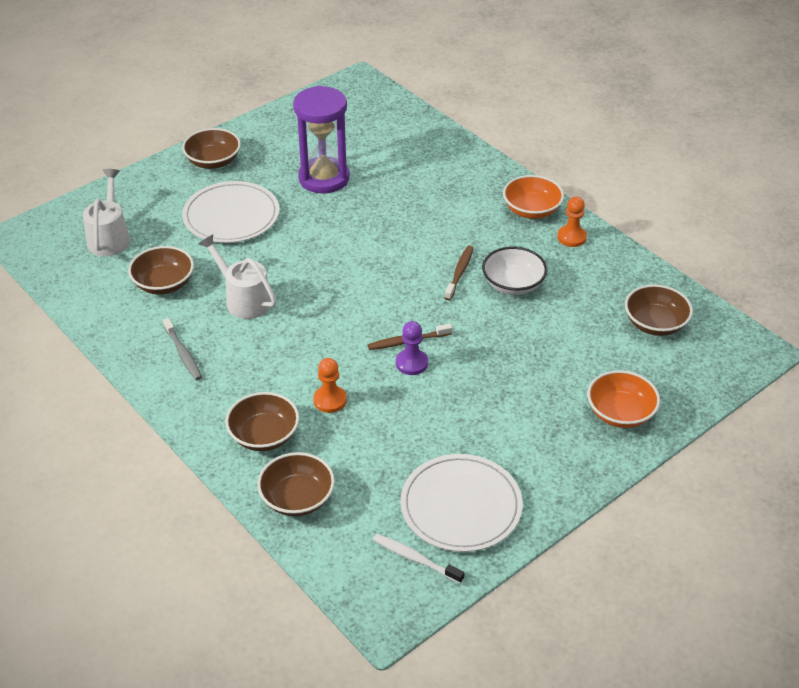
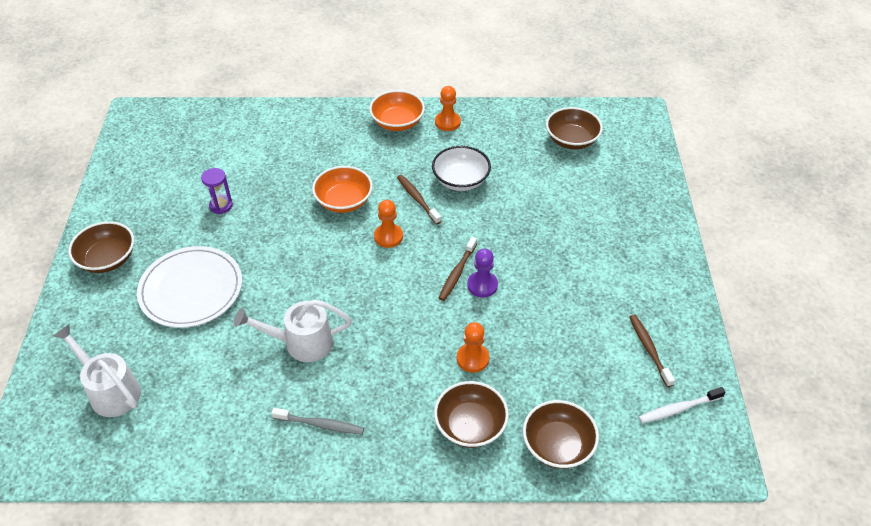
camera: 50 degrees left, 5 degrees up
brown bowl [128,246,194,294] -> none
purple hourglass [293,86,350,193] -> purple hourglass [201,168,233,214], size x0.44
white plate [400,454,523,552] -> brown toothbrush [629,315,675,387]
orange bowl [587,370,660,428] -> orange bowl moved to [312,166,373,213]
none -> orange pawn [374,200,403,248]

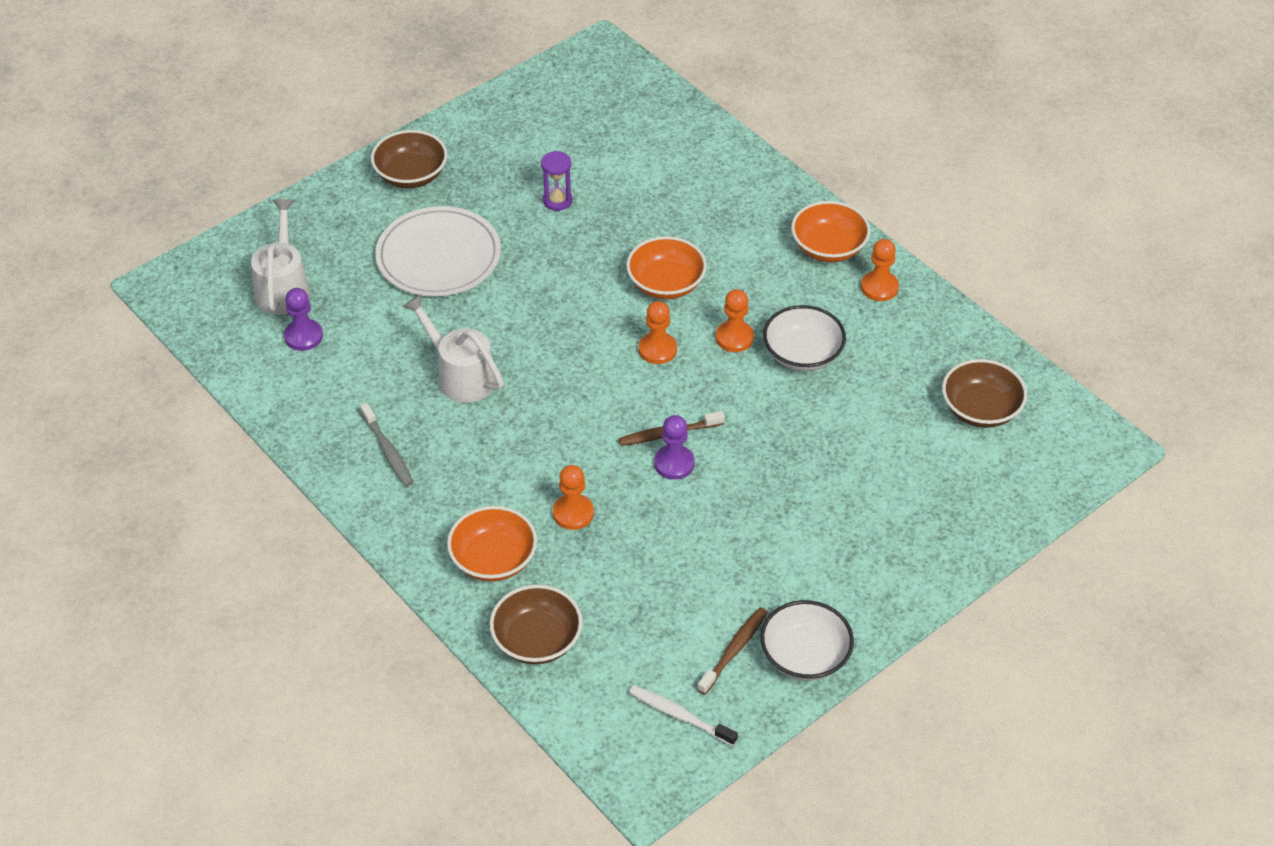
camera: 50 degrees right, 0 degrees up
brown toothbrush [397,175,441,224] -> orange pawn [716,289,754,352]
brown bowl [434,381,509,448] -> orange bowl [447,506,537,581]
none -> purple pawn [284,288,323,351]
none -> white bowl [760,600,854,681]

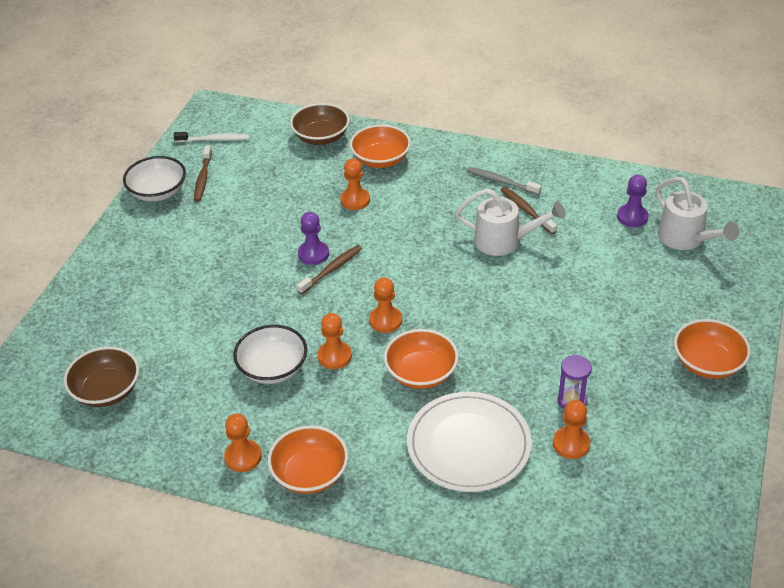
camera: 150 degrees right, 5 degrees down
brown bowl [371,130,448,188] -> orange bowl [674,319,751,379]
white plate [375,206,501,297] -> white plate moved to [407,392,532,492]
none -> brown toothbrush [501,187,557,234]
none -> orange pawn [553,400,590,459]

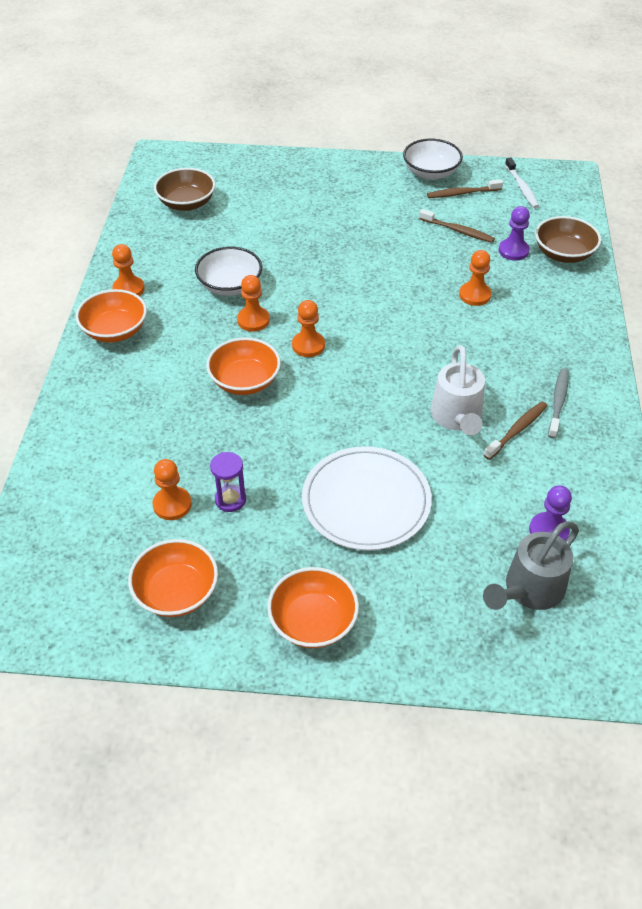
camera: 75 degrees right, 5 degrees up
brown toothbrush [296,245,362,294] -> brown toothbrush moved to [419,209,495,243]
purple pawn [298,212,329,265] -> purple pawn moved to [499,206,530,261]
orange bowl [350,124,411,168] -> orange bowl moved to [128,539,218,617]
white plate [407,392,532,492] -> white plate moved to [302,446,432,551]
white watering can [656,177,739,250] -> grey watering can [483,522,579,610]

